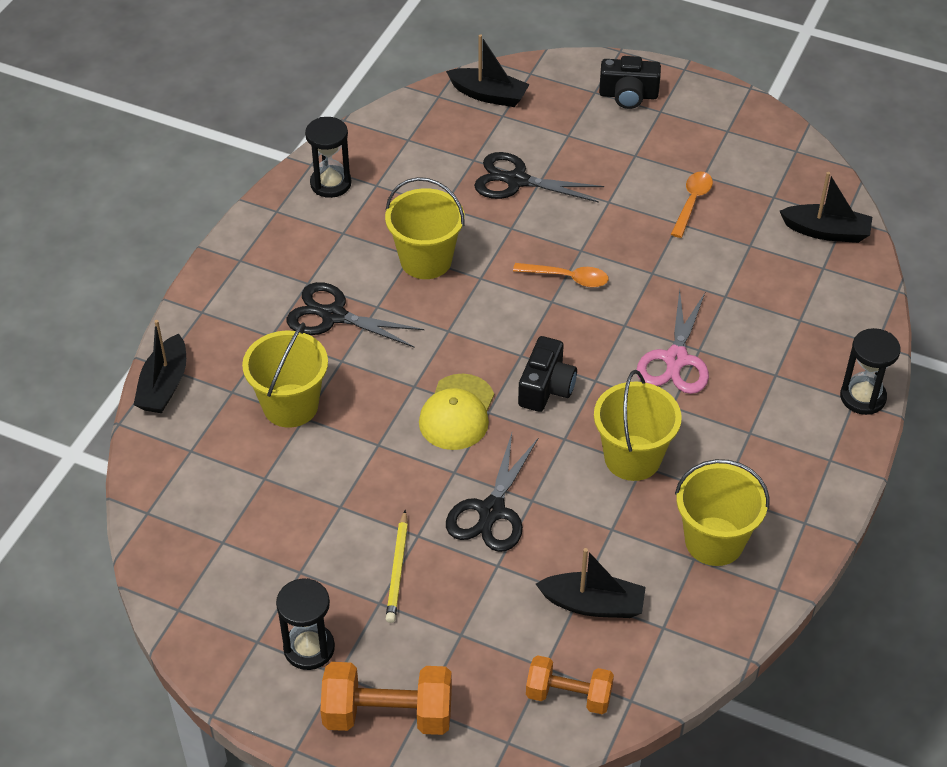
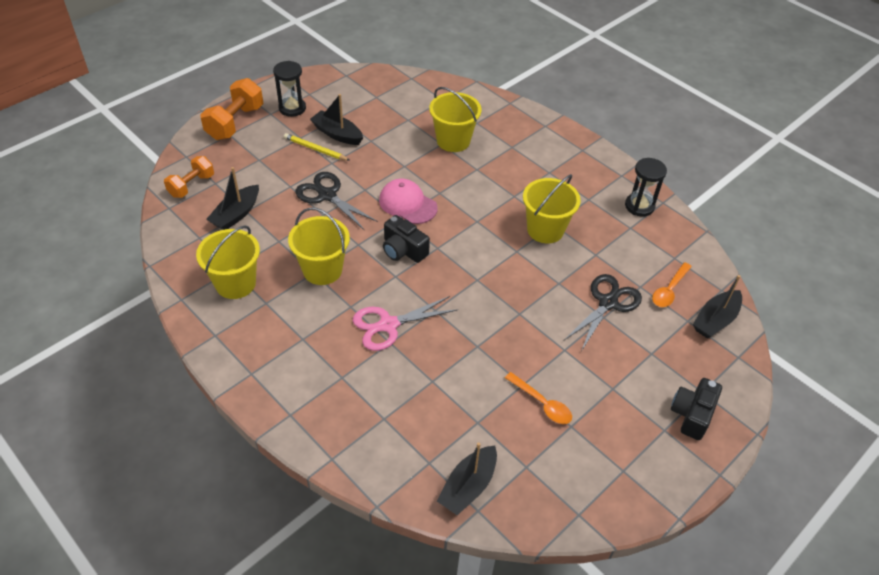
camera: 110 degrees right, 0 degrees up
black boat [134,320,186,413] -> black boat moved to [310,94,363,145]
black scissors [287,282,424,348] -> none
yellow cap [419,374,494,450] -> pink cap [379,178,437,224]
orange spoon [513,263,609,288] -> orange spoon moved to [652,262,692,307]
pink scissors [637,289,709,394] -> pink scissors turned 60 degrees counterclockwise [353,296,458,351]
black hourglass [840,328,900,415] -> none

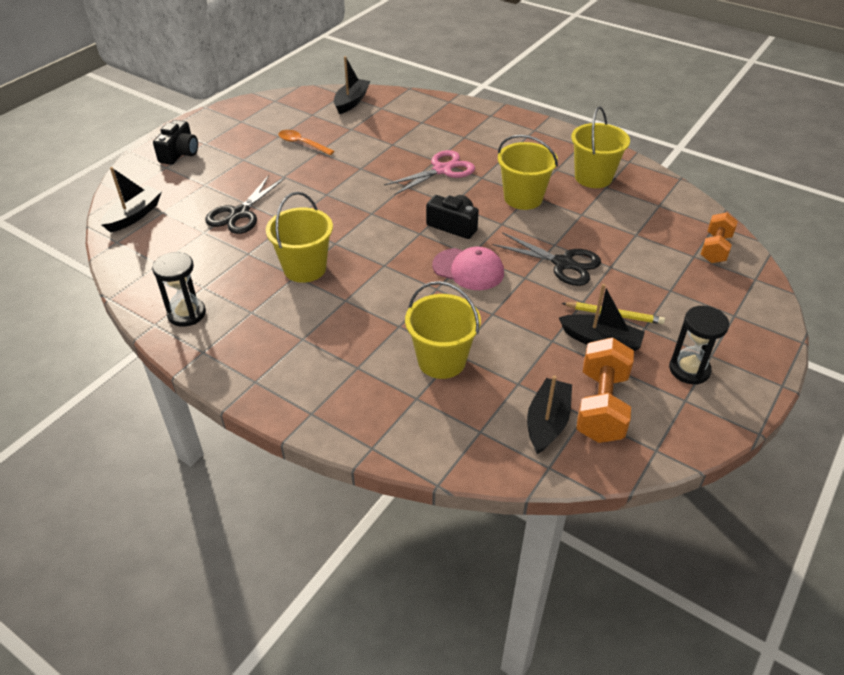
camera: 170 degrees right, 5 degrees down
orange dumbbell [200,78,263,140] -> orange dumbbell moved to [576,337,634,443]
black boat [206,167,259,230] -> black boat moved to [527,375,572,454]
orange spoon [652,262,692,307] -> none

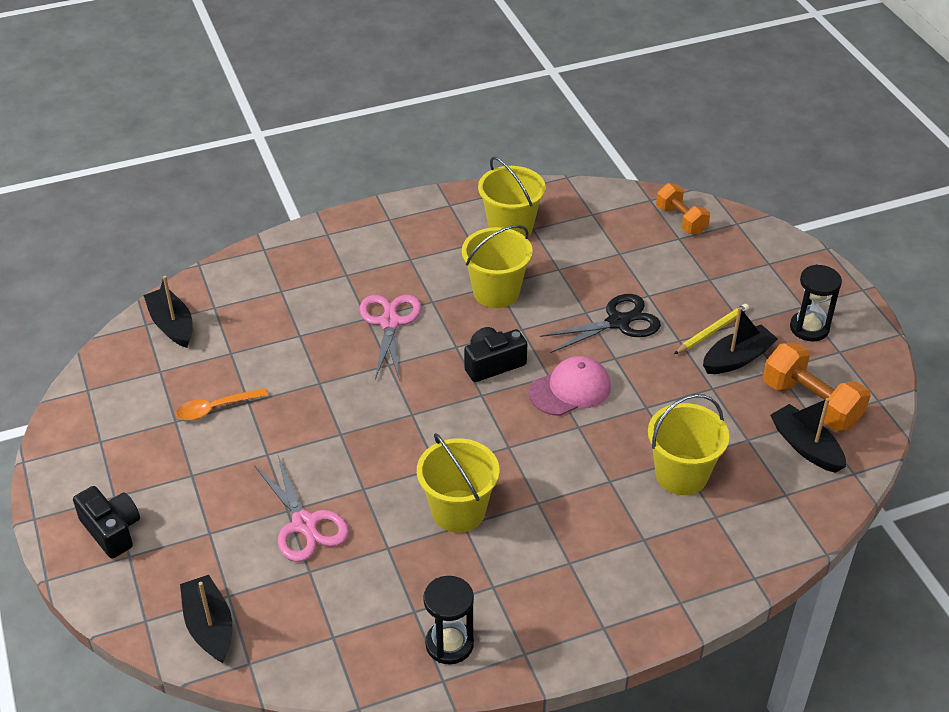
camera: 55 degrees left, 0 degrees up
black scissors [205,175,285,234] -> pink scissors [254,456,349,562]

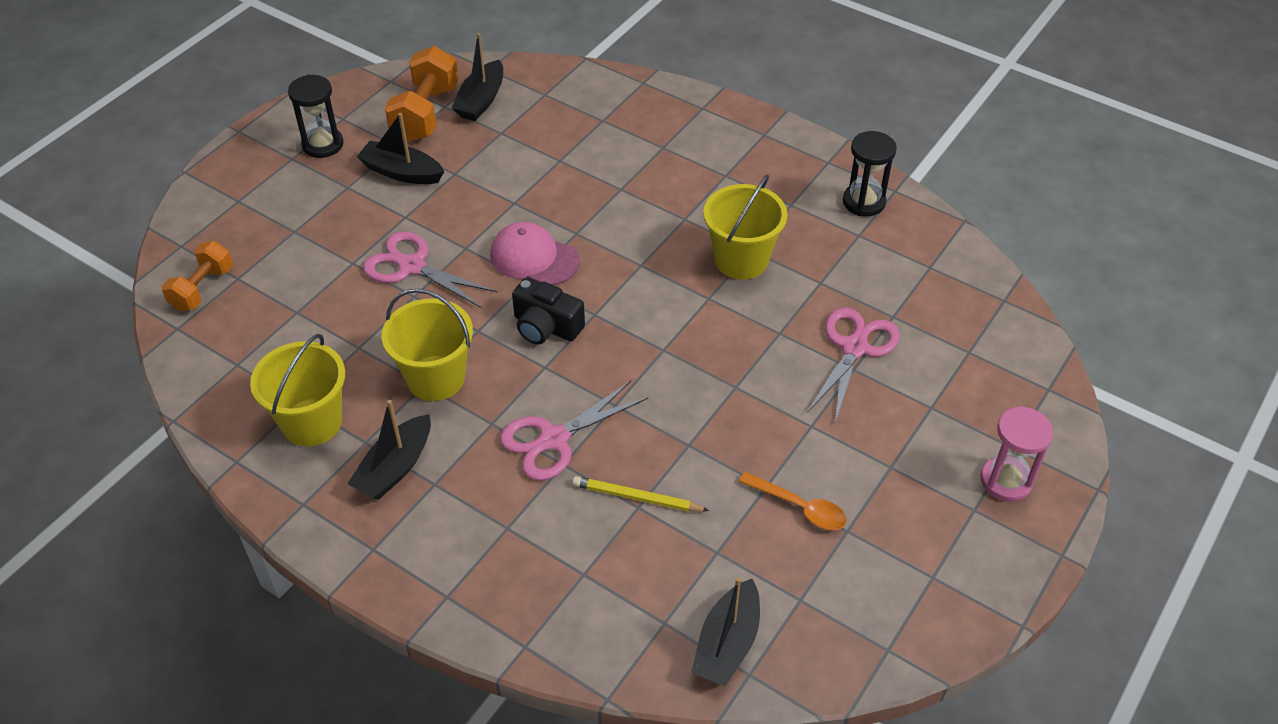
camera: 125 degrees left, 5 degrees up
black camera [73,486,140,559] -> pink hourglass [981,406,1053,502]
black boat [180,575,232,663] -> black boat moved to [347,400,431,500]
black scissors [540,294,661,353] -> pink scissors [363,231,498,308]
yellow bucket [648,394,729,495] -> none
yellow pencil [674,304,749,354] -> yellow pencil moved to [572,476,709,512]

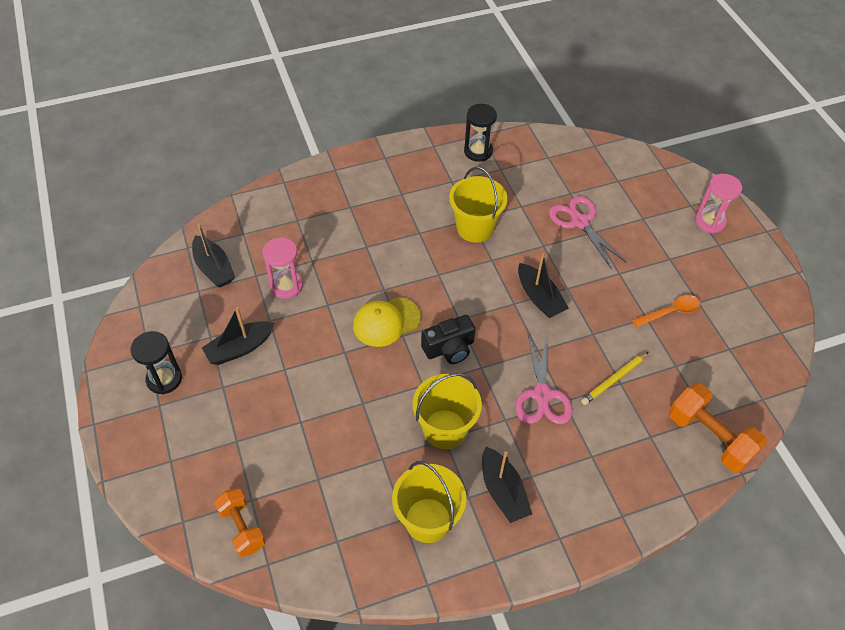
camera: 55 degrees left, 5 degrees up
pink scissors [363,231,498,308] -> none
orange dumbbell [385,46,459,142] -> orange dumbbell moved to [669,383,767,473]
pink cap [490,222,580,285] -> yellow cap [353,297,421,347]
black boat [691,577,760,686] -> black boat moved to [518,253,569,318]
none -> pink hourglass [263,237,303,299]

